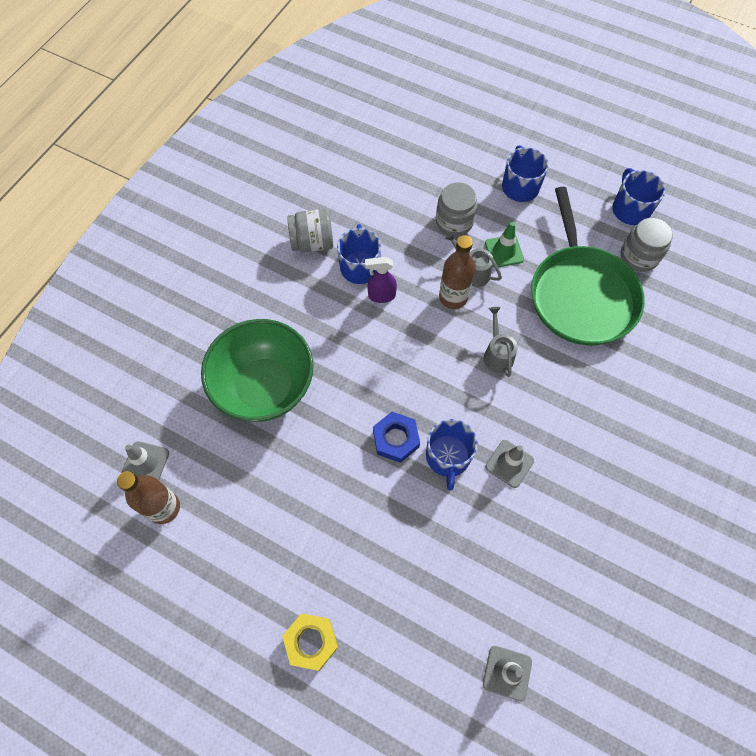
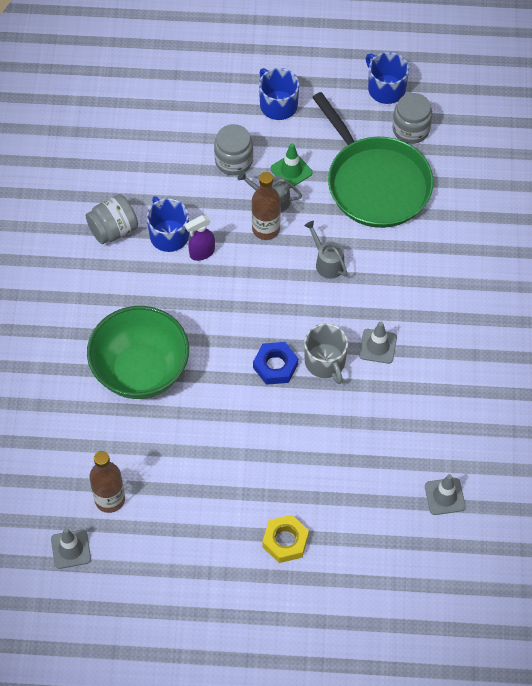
camera: 25 degrees left, 5 degrees down
grey traffic cone [122,441,169,480] -> grey traffic cone moved to [51,528,91,569]
blue mug [426,419,478,491] -> grey mug [304,323,348,384]

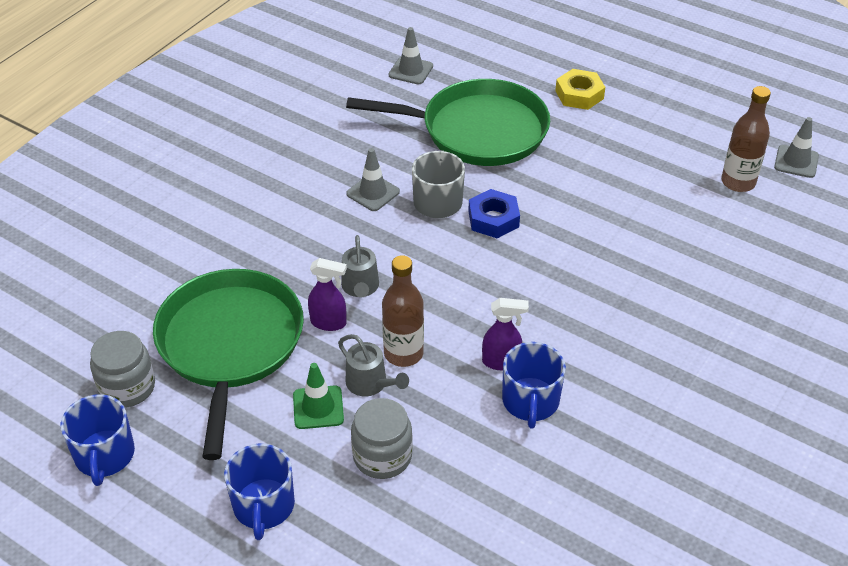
camera: 150 degrees left, 15 degrees down
grey jar [86,194,138,244] -> none
green bowl [87,306,189,399] -> none
none -> purple spray bottle [308,258,347,331]
none -> green pan [346,79,550,166]

